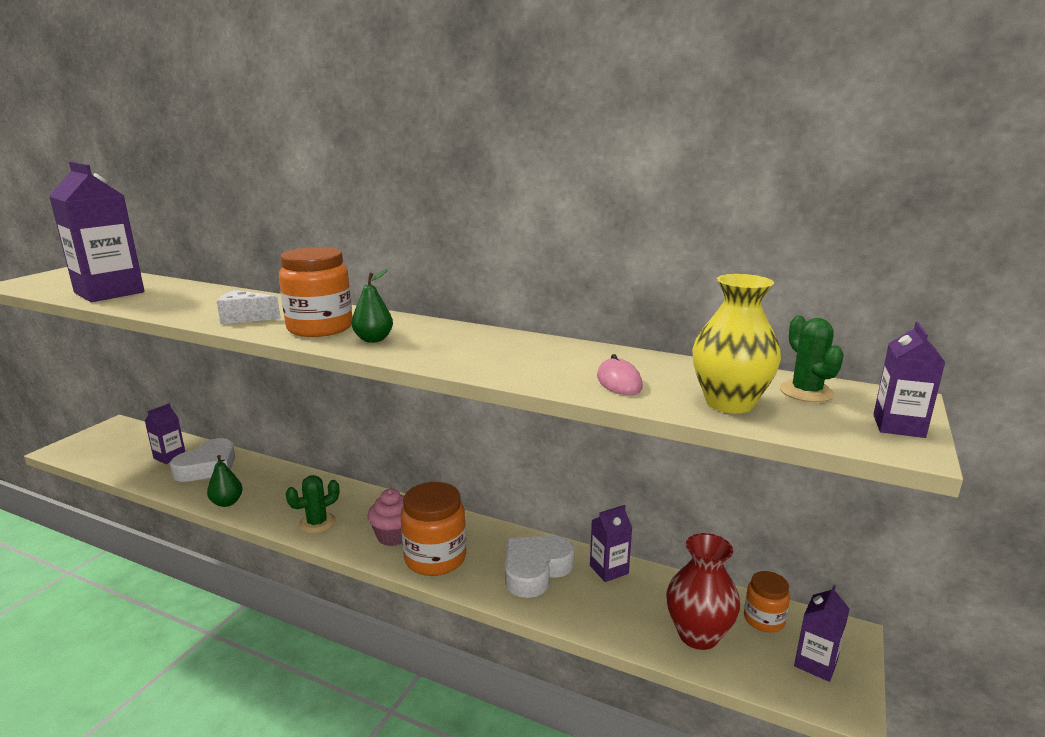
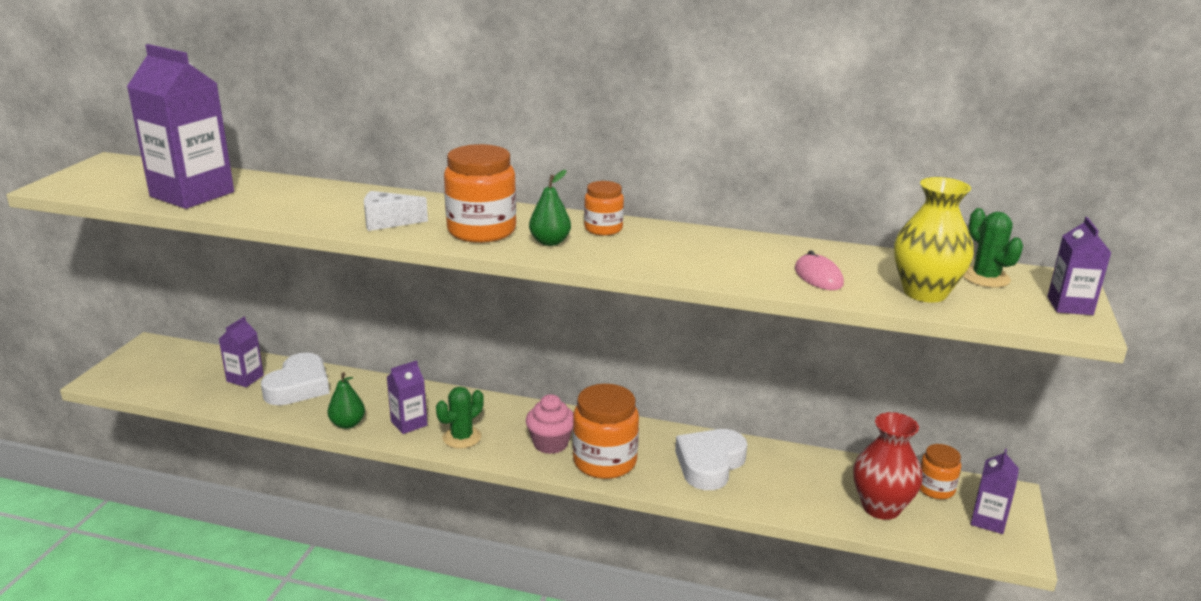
camera: 10 degrees left, 5 degrees up
purple carton [590,505,632,582] -> purple carton moved to [387,360,427,434]
none -> orange jar [584,181,624,235]

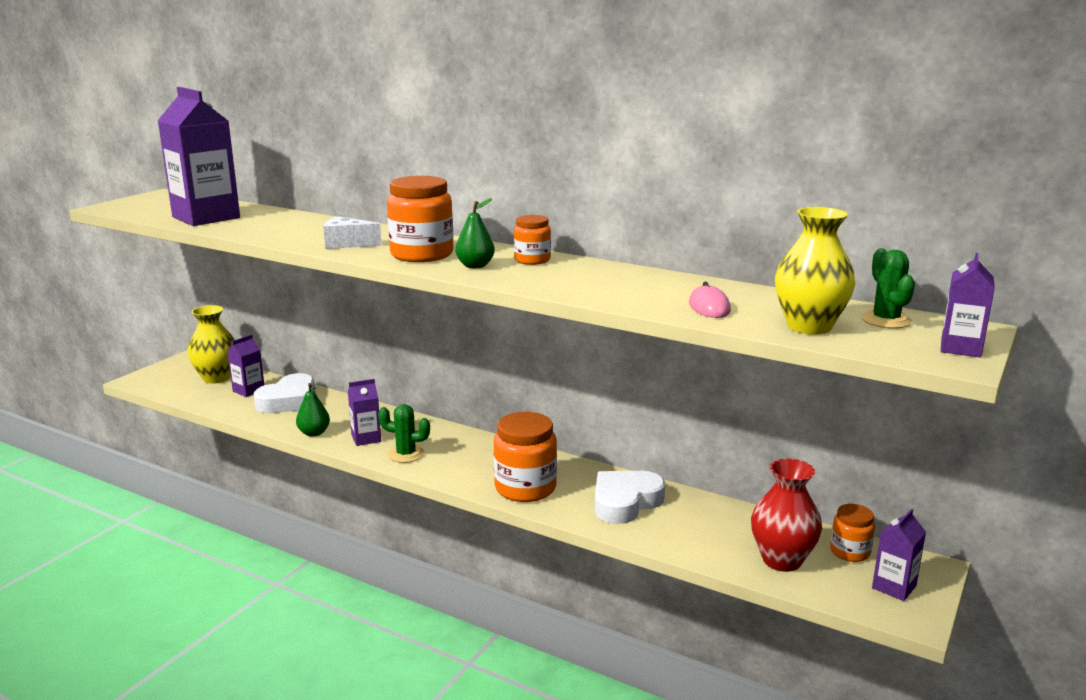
camera: 15 degrees right, 5 degrees down
green cactus [436,387,484,449] -> green cactus turned 45 degrees clockwise [378,404,430,463]
pink cupcake [526,394,573,454] -> none
none -> yellow vase [188,305,235,384]

